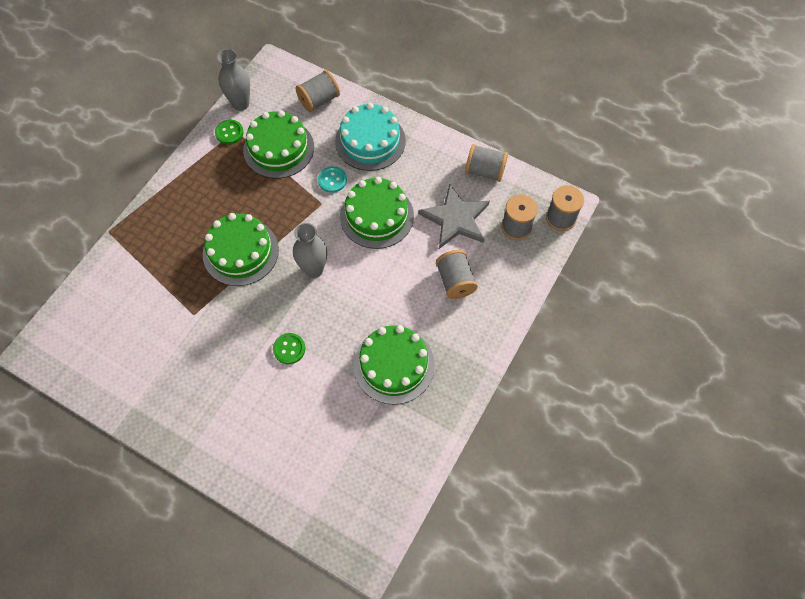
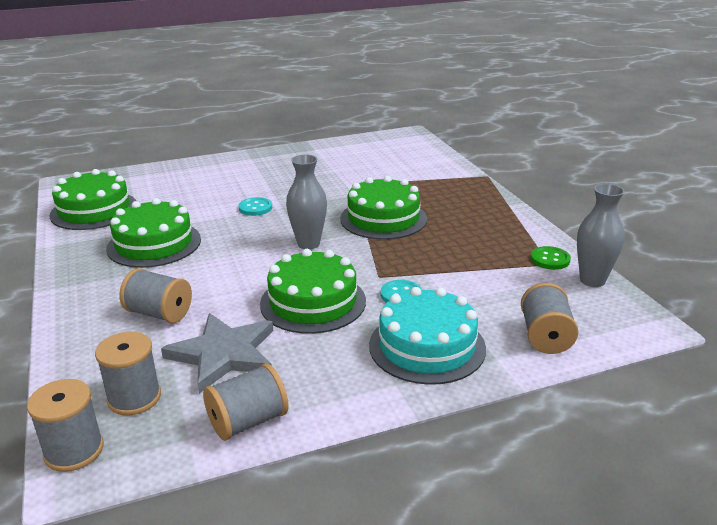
camera: 130 degrees right, 35 degrees down
green cake [243,110,314,178] -> green cake moved to [50,169,136,230]
green button [273,333,305,364] -> turquoise button [238,197,272,216]

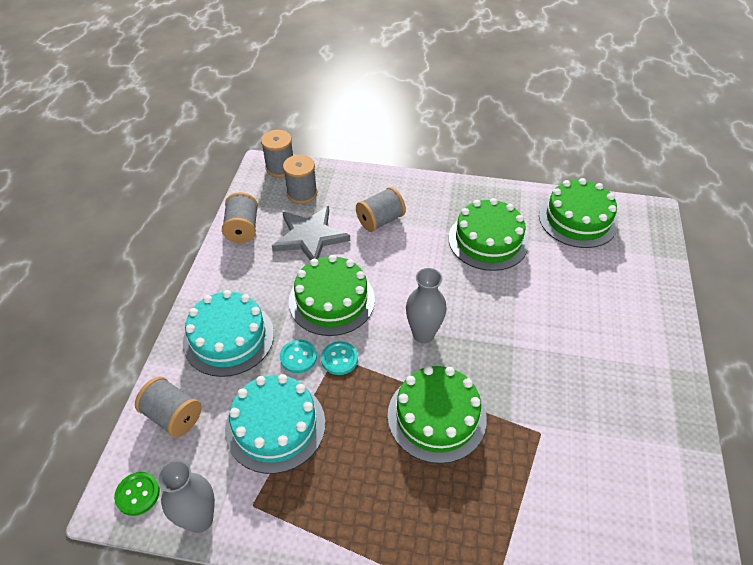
camera: 120 degrees right, 20 degrees up
turquoise button [238,197,272,216] -> turquoise button moved to [321,341,358,375]
green button [531,246,571,270] -> green button moved to [114,472,160,516]
none -> turquoise cake [225,374,325,474]

